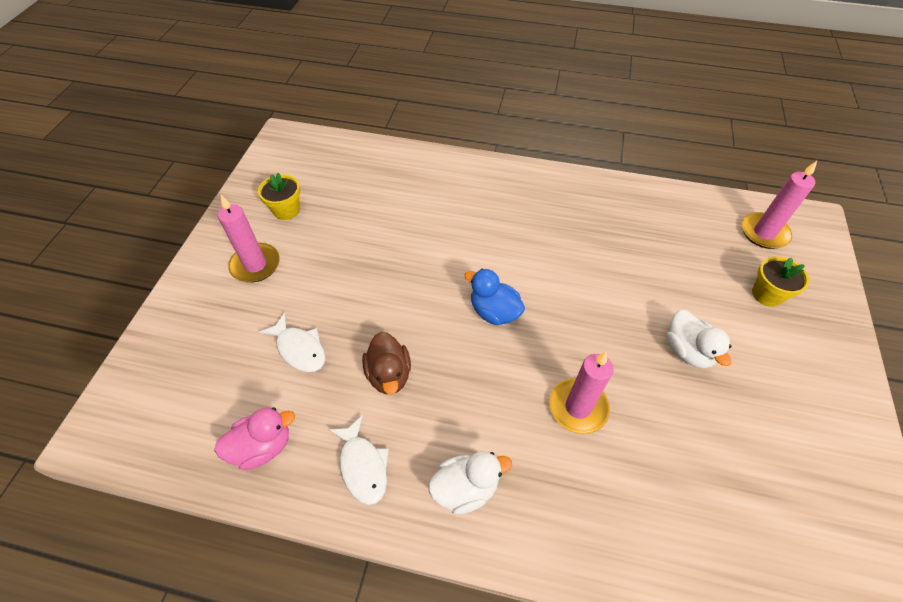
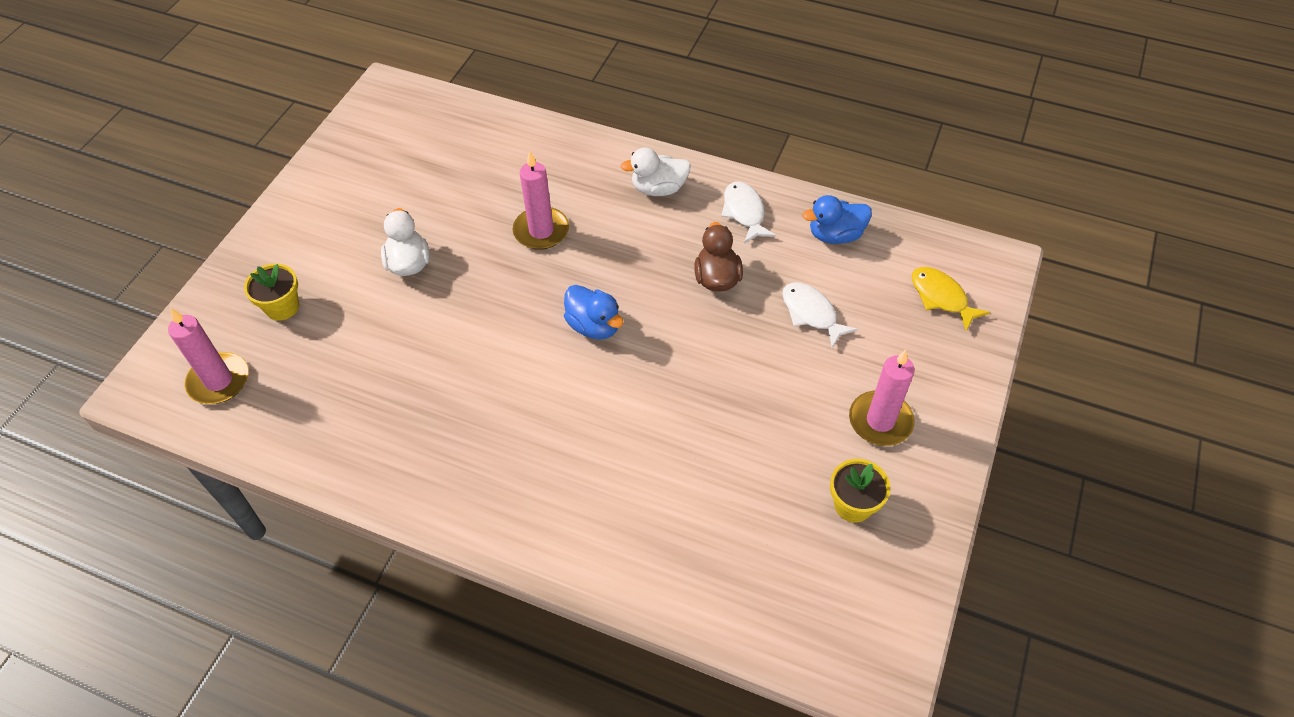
camera: 170 degrees left, 0 degrees up
pink duck [214,408,295,470] -> blue duck [803,195,872,244]
none -> yellow fish [912,267,990,331]

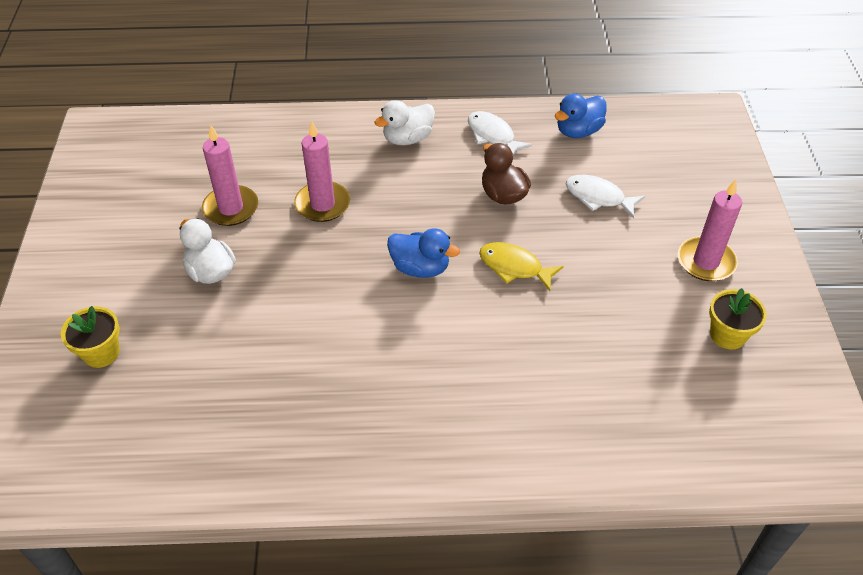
camera: 25 degrees left, 5 degrees down
pink candle [168,308,249,404] -> pink candle moved to [202,125,258,226]
yellow fish [912,267,990,331] -> yellow fish moved to [479,242,564,291]

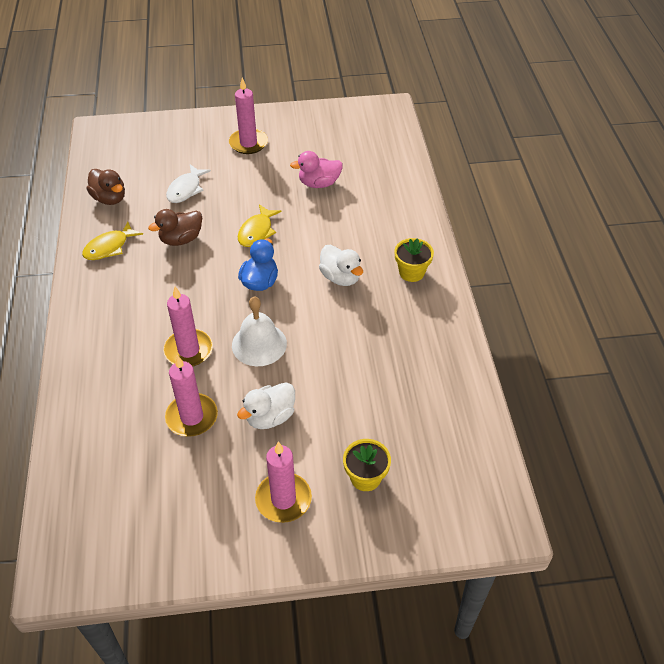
camera: 95 degrees left, 0 degrees up
white duck [374,100,435,145] -> white duck moved to [319,245,363,286]
white fish [468,111,532,155] -> yellow fish [82,221,143,260]
blue duck [555,94,606,138] -> brown duck [87,169,125,205]
yellow flower pot [709,288,767,350] -> yellow flower pot moved to [394,238,434,282]
none -> white bell [232,297,287,366]
none -> pink candle [255,442,312,523]
none -> pink duck [290,151,343,188]

